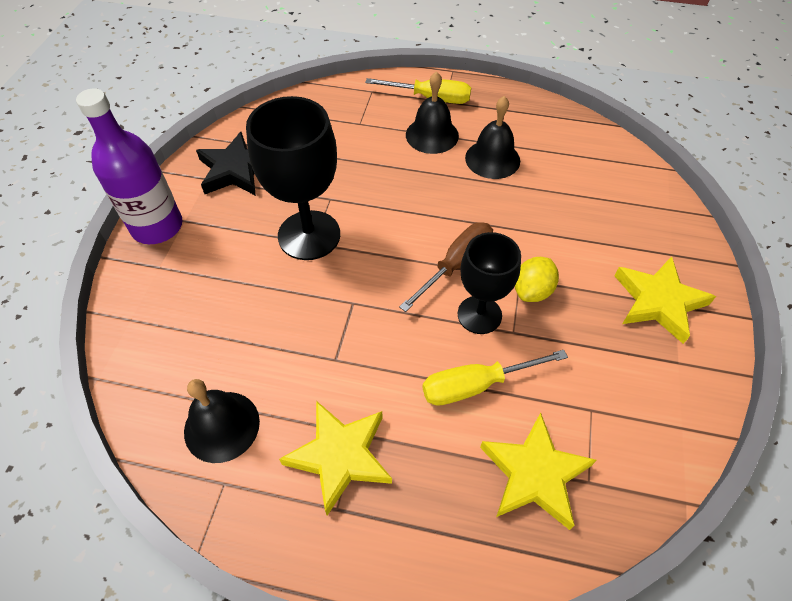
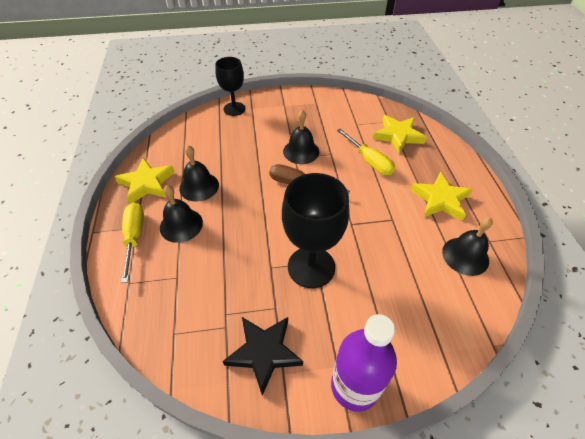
camera: 110 degrees left, 5 degrees down
black goblet [458,232,521,334] -> black goblet moved to [215,57,245,116]
yellow lemon [515,257,559,302] -> black bell [283,110,319,164]
yellow star [614,256,716,344] -> yellow star moved to [115,158,175,205]

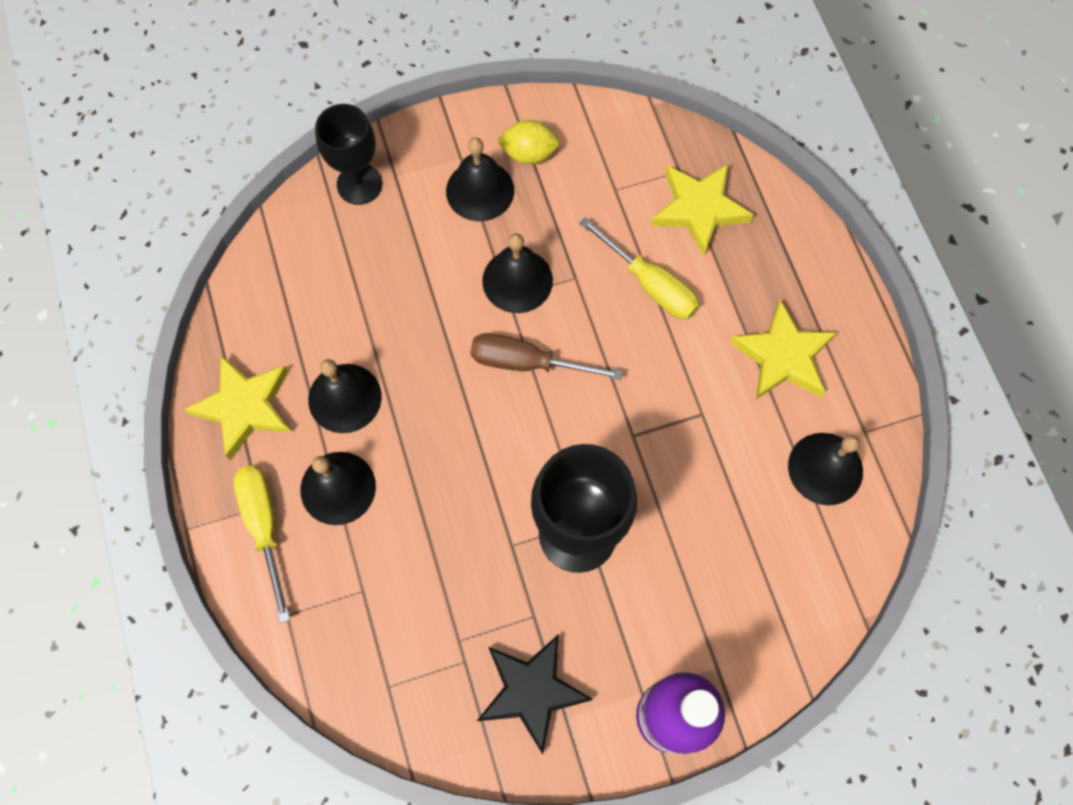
camera: 10 degrees left, 20 degrees up
none -> black bell [446,138,514,221]
none -> yellow lemon [497,120,560,164]

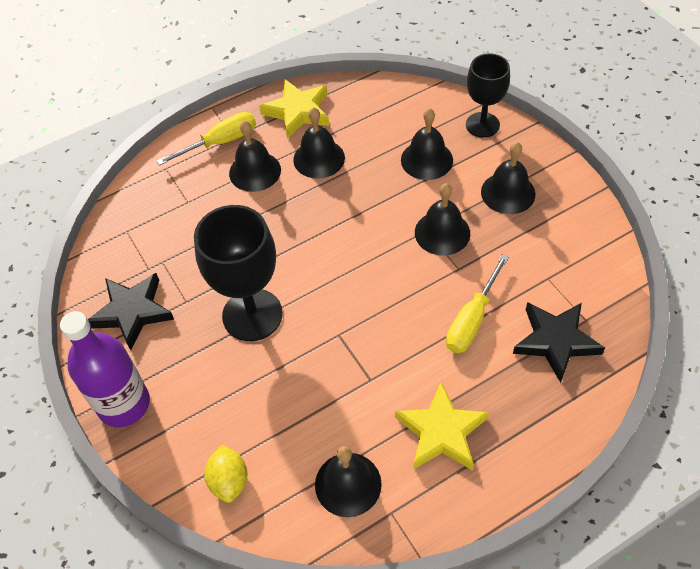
camera: 80 degrees right, 15 degrees down
brown screwdriver [470,333,623,380] -> none
yellow lemon [497,120,560,164] -> yellow lemon moved to [204,444,247,503]
yellow star [651,163,754,256] -> black star [513,302,605,383]
none -> black bell [401,108,453,180]

